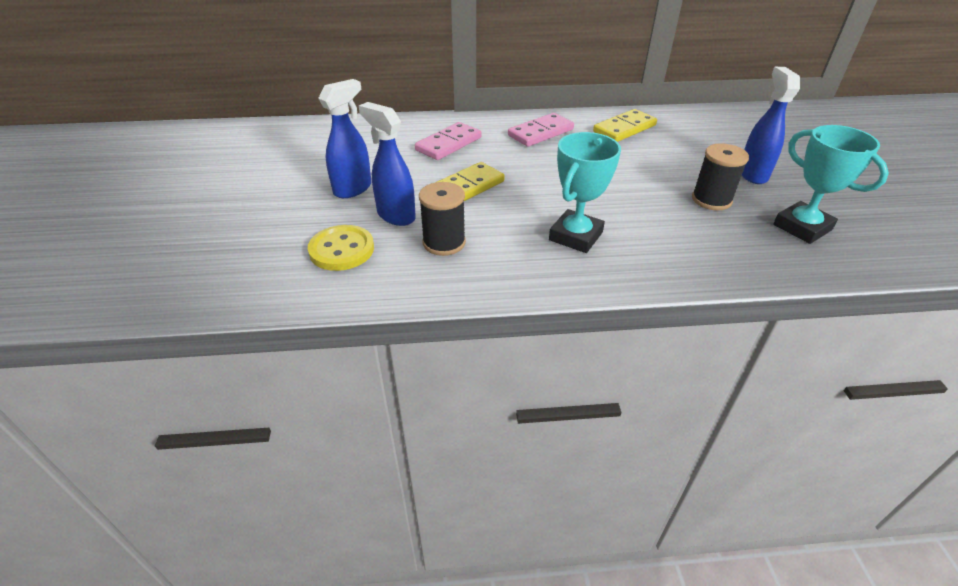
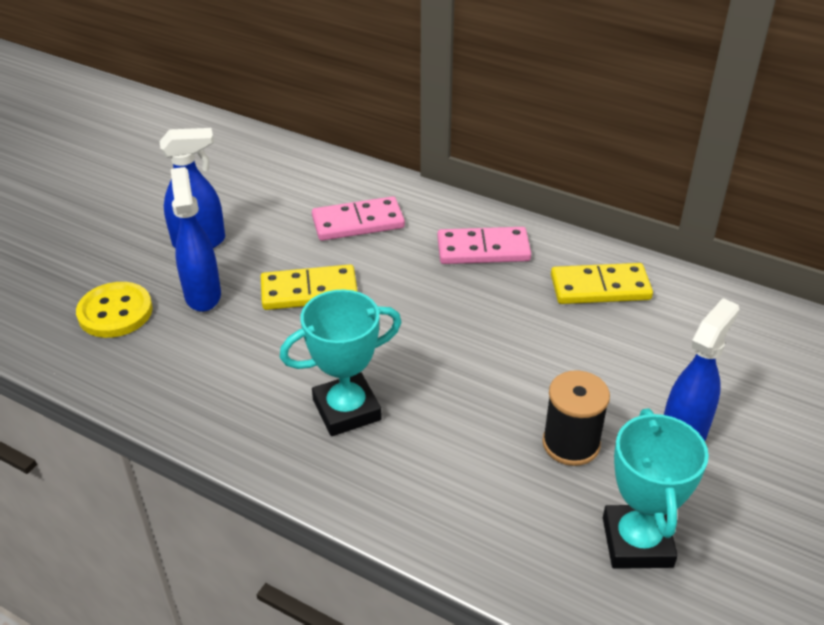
camera: 35 degrees right, 0 degrees up
black spool [419,182,466,256] -> none

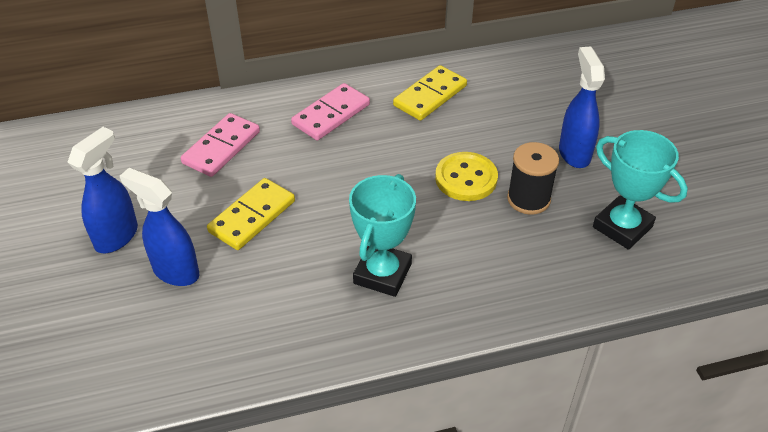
camera: 45 degrees left, 5 degrees up
yellow button [76,282,153,338] -> yellow button moved to [435,152,498,201]

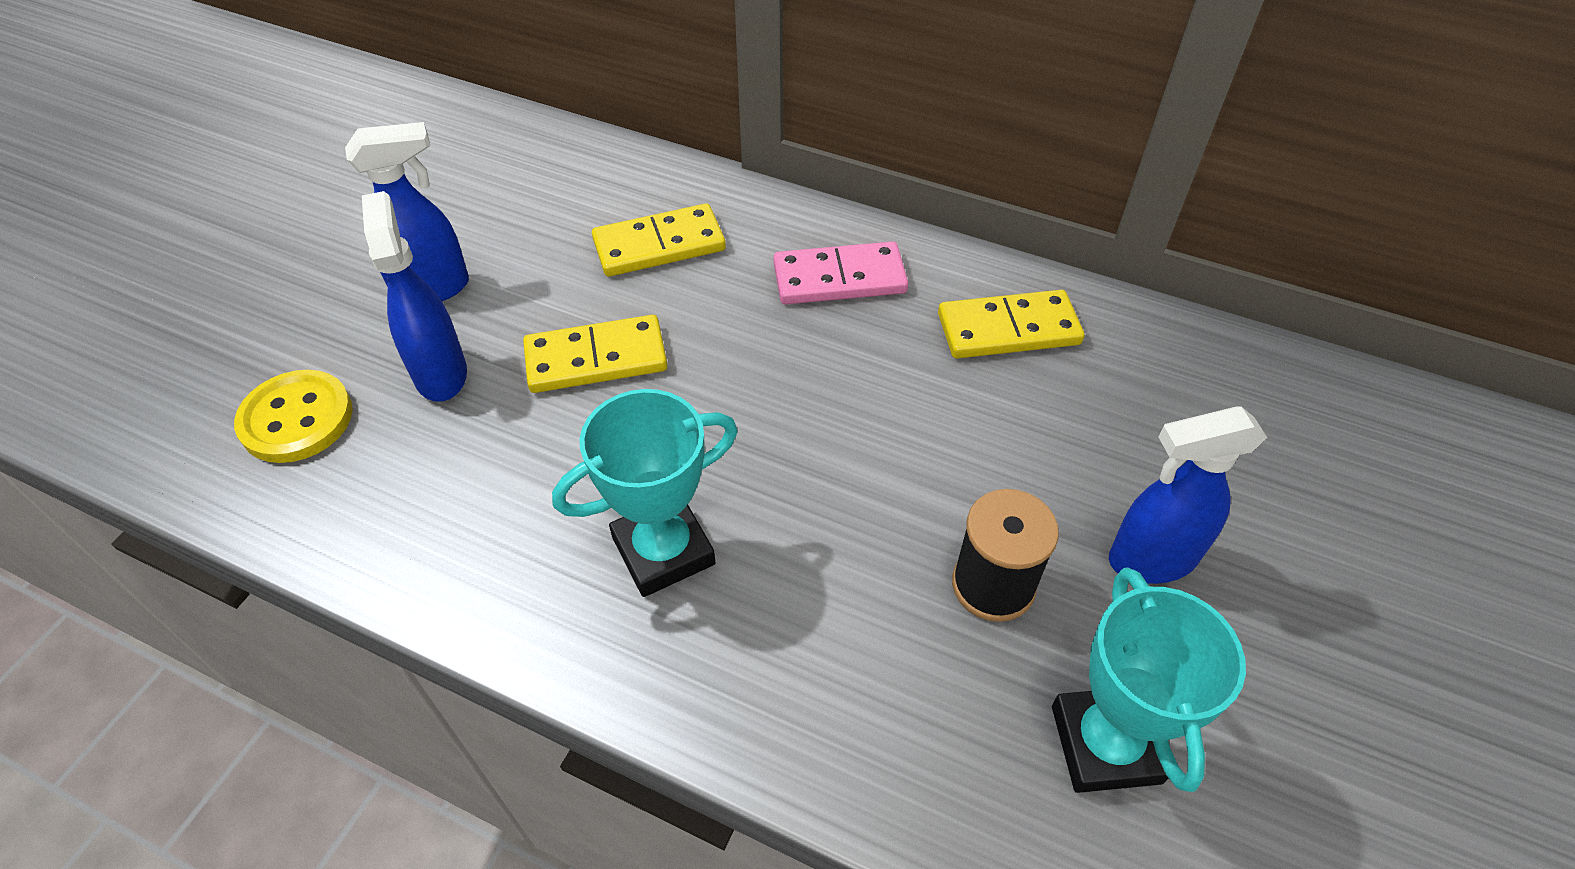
camera: 40 degrees right, 5 degrees up
pink domino [181,113,260,177] -> yellow domino [592,204,726,277]
yellow button [435,152,498,201] -> yellow button moved to [234,370,353,463]
blue spray bottle [559,46,605,168] -> blue spray bottle turned 135 degrees counterclockwise [1109,407,1267,584]

